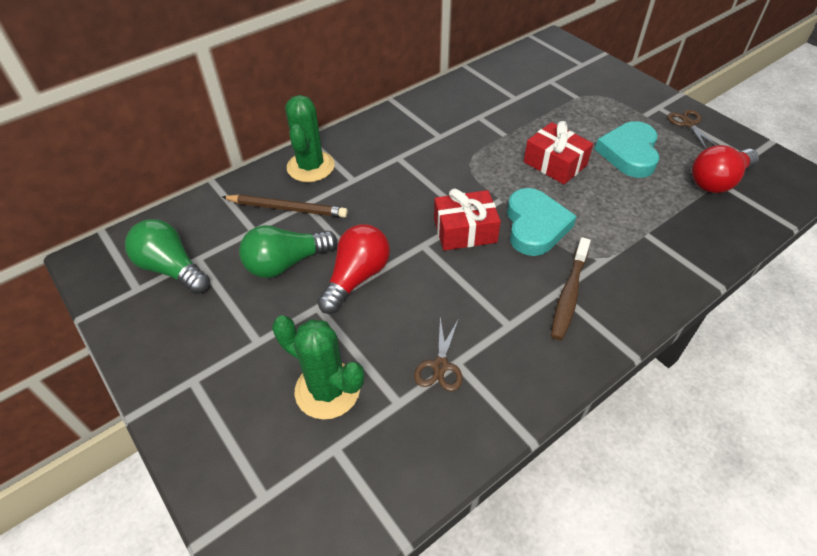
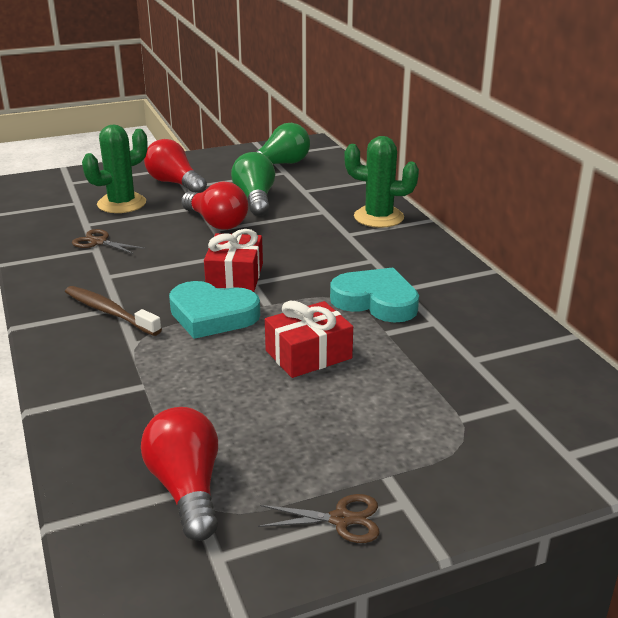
camera: 105 degrees right, 20 degrees down
brown pencil [222,194,348,218] -> none
turquoise heart [595,121,660,178] -> turquoise heart moved to [330,268,419,322]
none -> red light bulb [144,139,207,193]

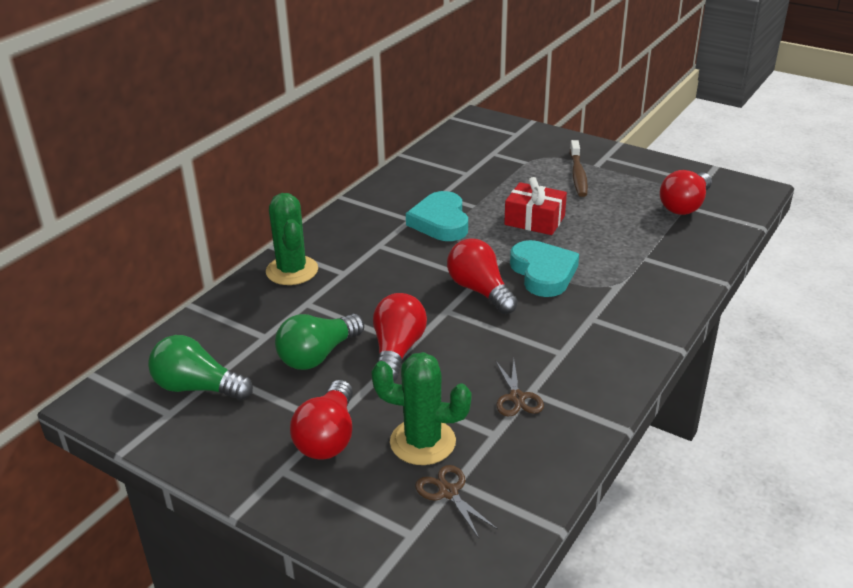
camera: 125 degrees left, 5 degrees up
brown toothbrush [65,286,162,336] -> brown toothbrush moved to [570,140,588,197]
red gift [204,229,263,292] -> red light bulb [447,238,518,314]
brown scissors [258,494,379,543] -> brown scissors moved to [415,465,498,538]

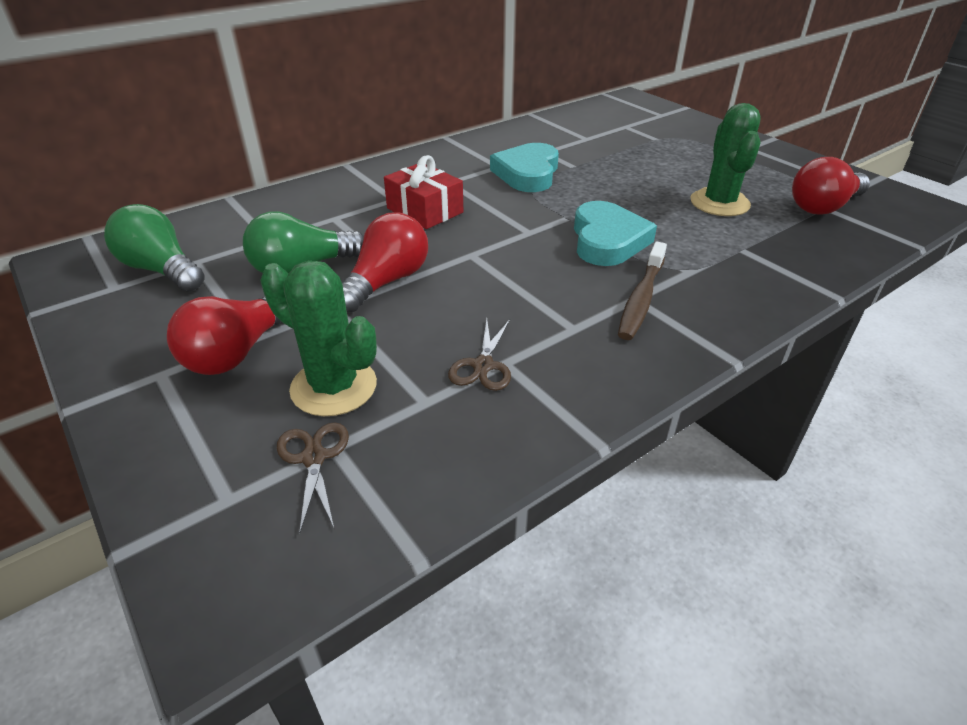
camera: 20 degrees right, 5 degrees up
green cactus [266,193,318,285] -> green cactus moved to [690,103,761,216]
red light bulb [447,238,518,314] -> none
red gift [504,177,567,235] -> red gift moved to [384,155,463,229]
brown toothbrush [570,140,588,197] -> brown toothbrush moved to [618,242,667,340]

